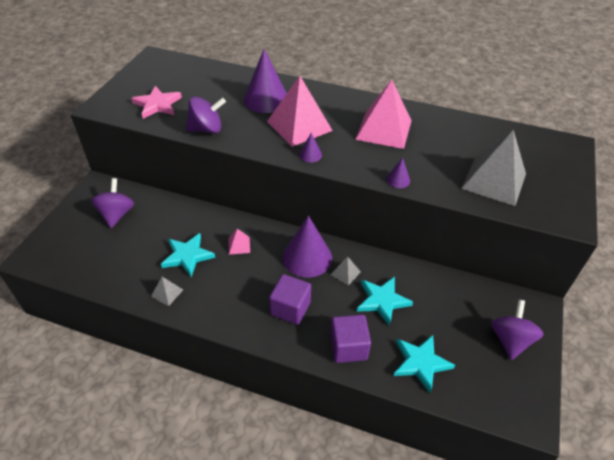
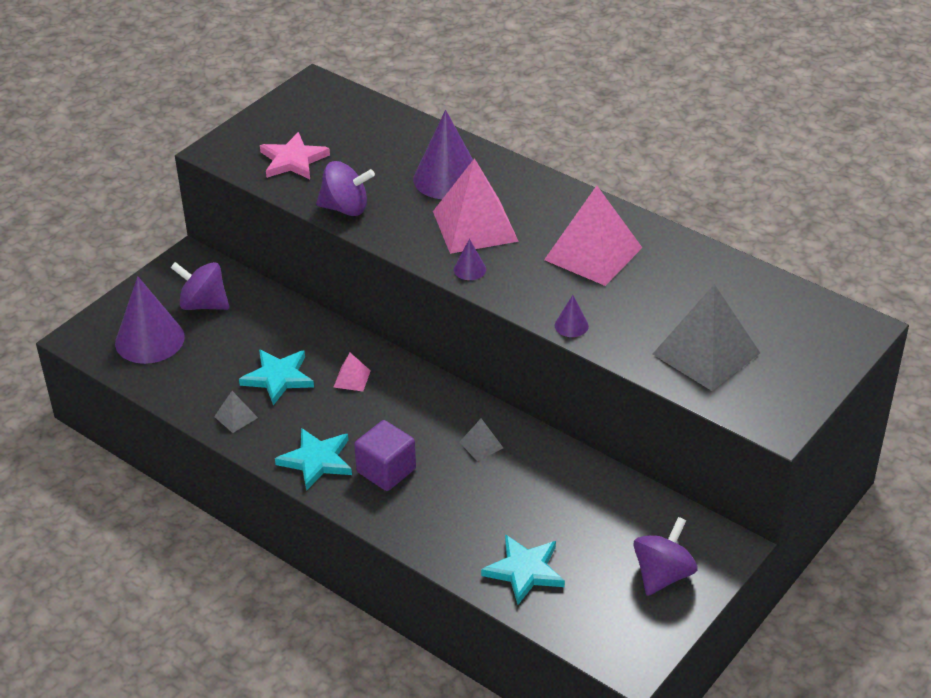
camera: 20 degrees right, 5 degrees down
purple spinning top [91,178,134,228] -> purple spinning top turned 90 degrees counterclockwise [171,262,229,310]
purple cone [282,216,332,278] -> purple cone moved to [115,276,185,364]
purple cube [330,314,371,363] -> none
turquoise star [357,276,413,326] -> turquoise star moved to [275,428,352,491]

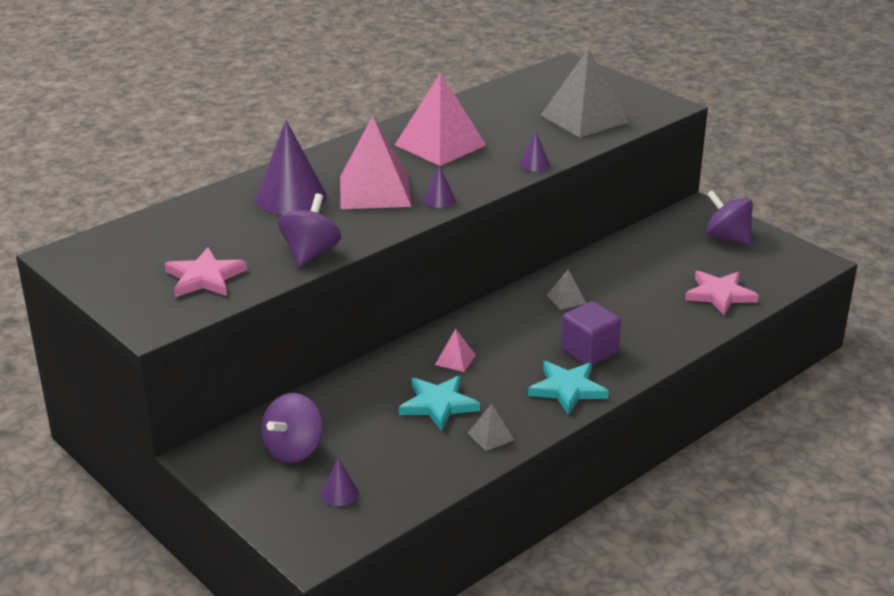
camera: 80 degrees left, 10 degrees down
purple cone [115,276,185,364] -> purple cone [321,459,359,506], size x0.45
turquoise star [481,534,565,605] -> pink star [685,271,759,315]

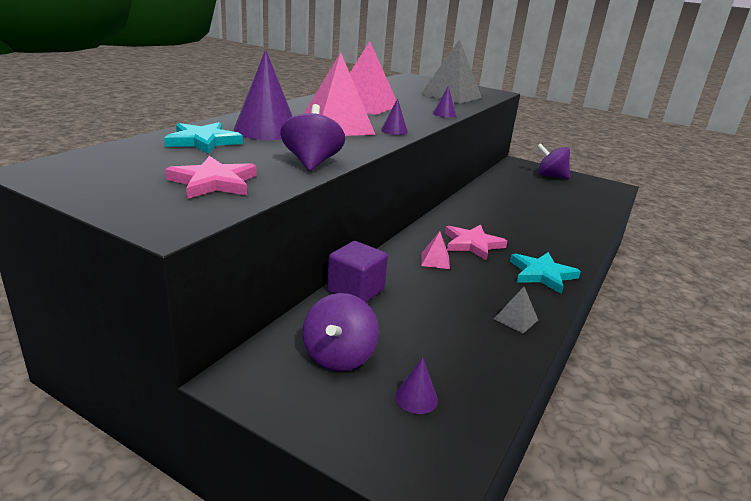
camera: 20 degrees left, 5 degrees down
turquoise star [399,376,480,431] -> turquoise star moved to [164,122,243,154]
grey pyramid [547,270,586,310] -> none
purple cube [561,301,621,365] -> purple cube moved to [327,241,388,302]
pink star [685,271,759,315] -> pink star moved to [445,225,507,261]

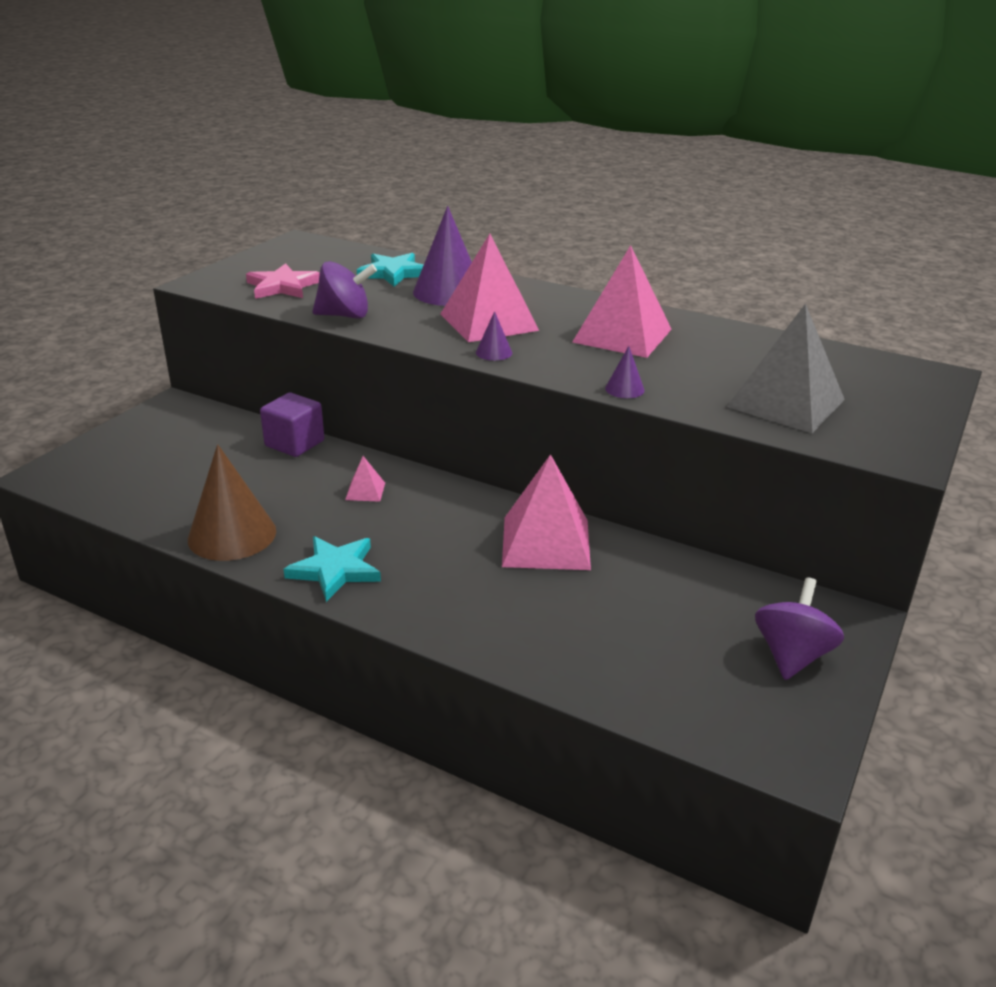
camera: 90 degrees right, 5 degrees up
purple spinning top [302,293,379,371] -> none
purple cone [395,357,438,414] -> none
pink star [445,225,507,261] -> none
grey pyramid [494,287,538,333] -> brown cone [188,444,276,561]
none -> pink pyramid [502,454,591,570]

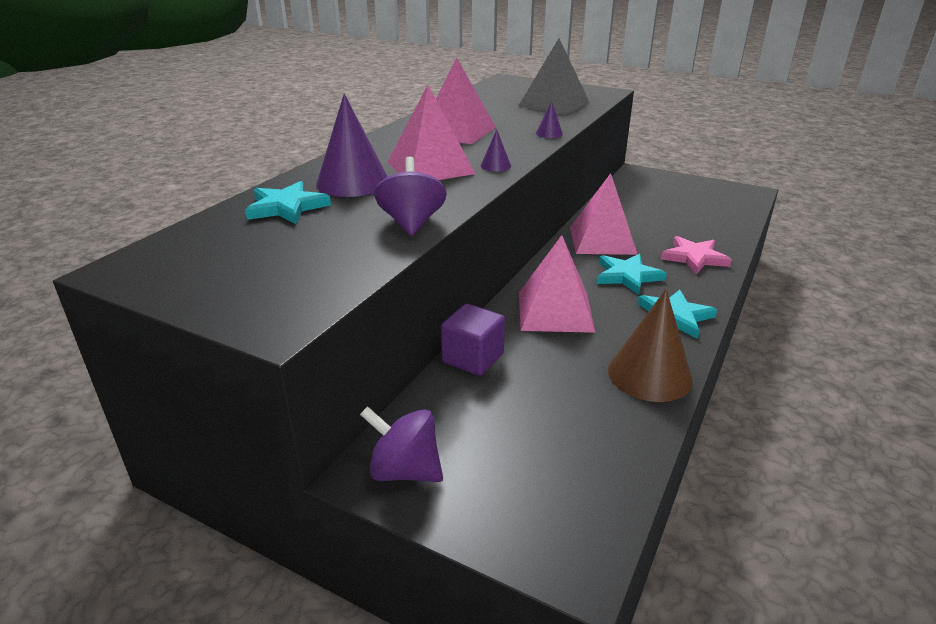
camera: 90 degrees left, 0 degrees up
pink star [246,263,320,299] -> pink star moved to [661,236,732,274]
pink pyramid [345,456,385,502] -> pink pyramid [519,235,595,333], size x2.29
purple spinning top [755,578,844,680] -> purple spinning top moved to [360,406,443,482]
none -> turquoise star [597,254,666,295]

